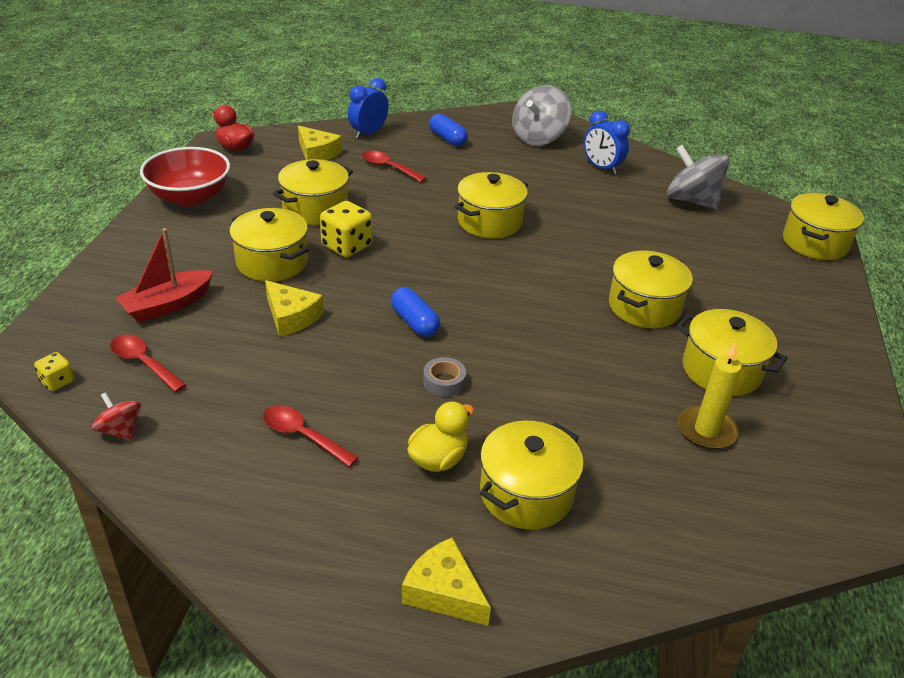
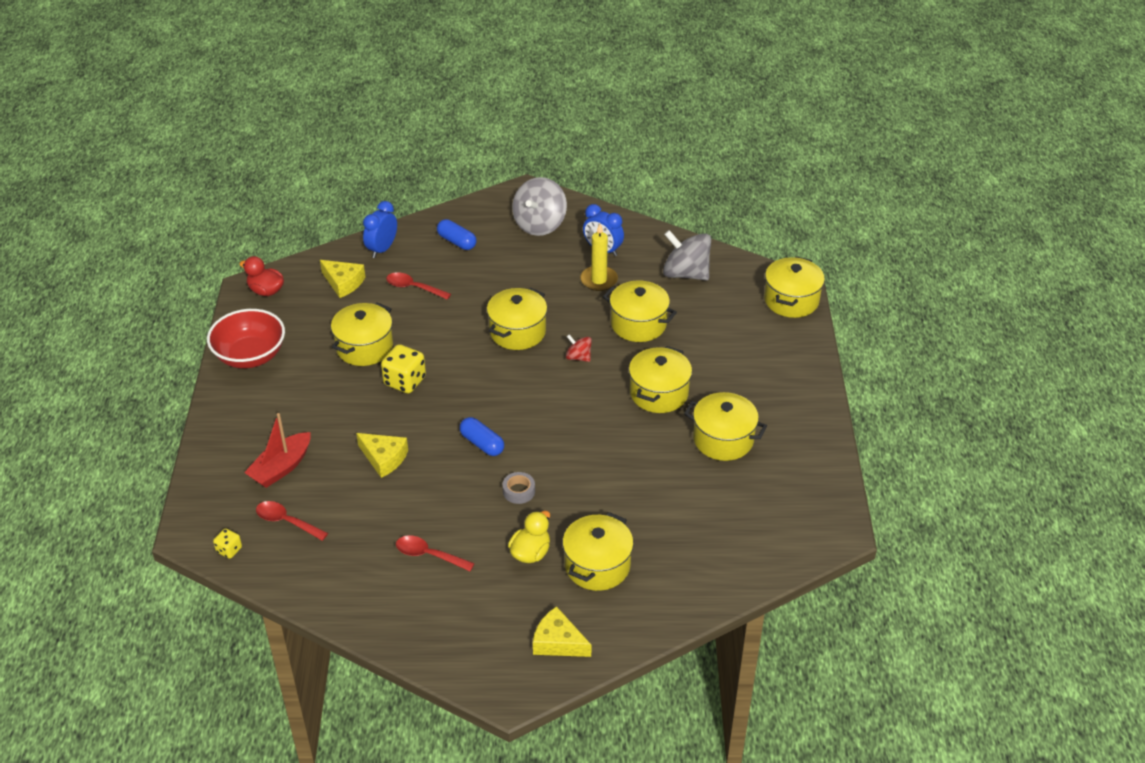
camera: 10 degrees left, 5 degrees up
red spinning top [92,392,141,441] -> red spinning top moved to [566,334,592,362]
yellow pot [229,208,309,282] -> yellow pot moved to [603,280,677,342]
yellow candle [678,342,742,449] -> yellow candle moved to [580,224,618,291]

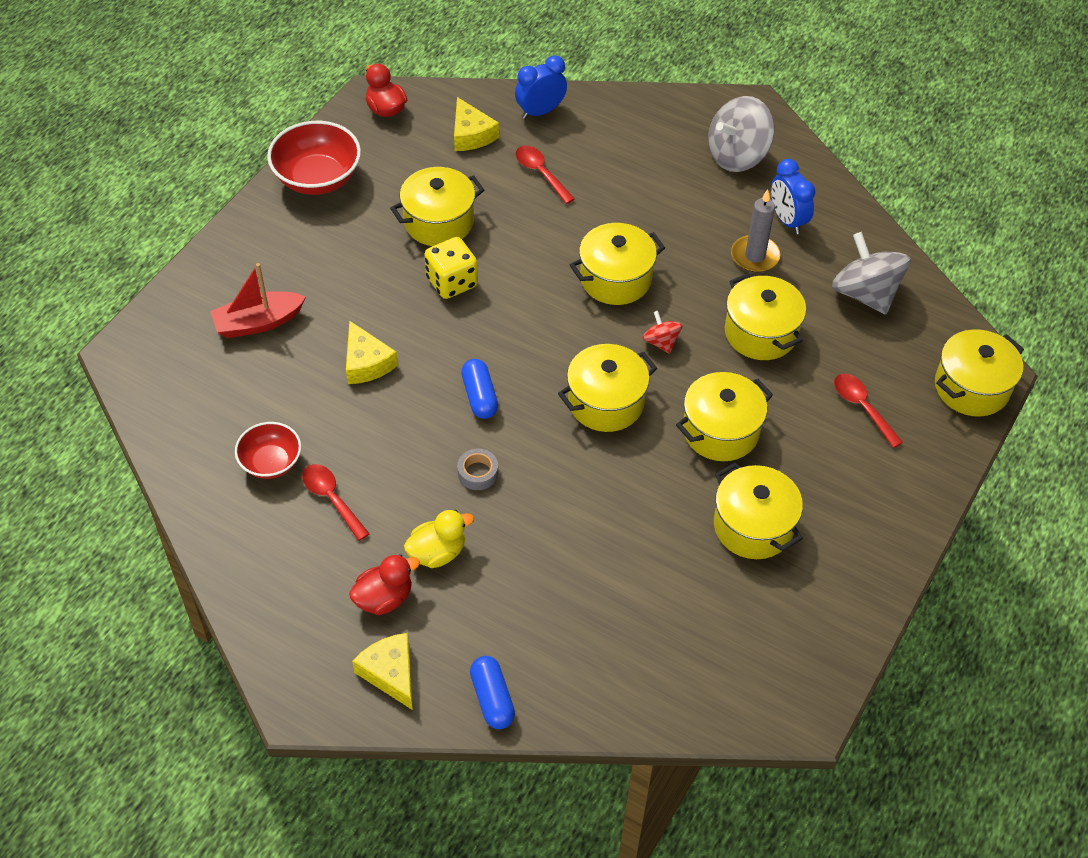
camera: 30 degrees right, 10 degrees up
yellow dice [213,528,242,559] -> none
red spoon [256,501,328,541] -> red spoon moved to [834,374,903,448]
blue capsule [437,219,476,250] -> blue capsule moved to [470,656,515,729]
yellow pot [563,512,634,591] -> yellow pot moved to [558,344,657,432]
yellow candle [580,224,618,291] -> grey candle [731,189,780,272]
none -> red bowl [235,422,301,479]
none -> red duck [349,554,420,615]

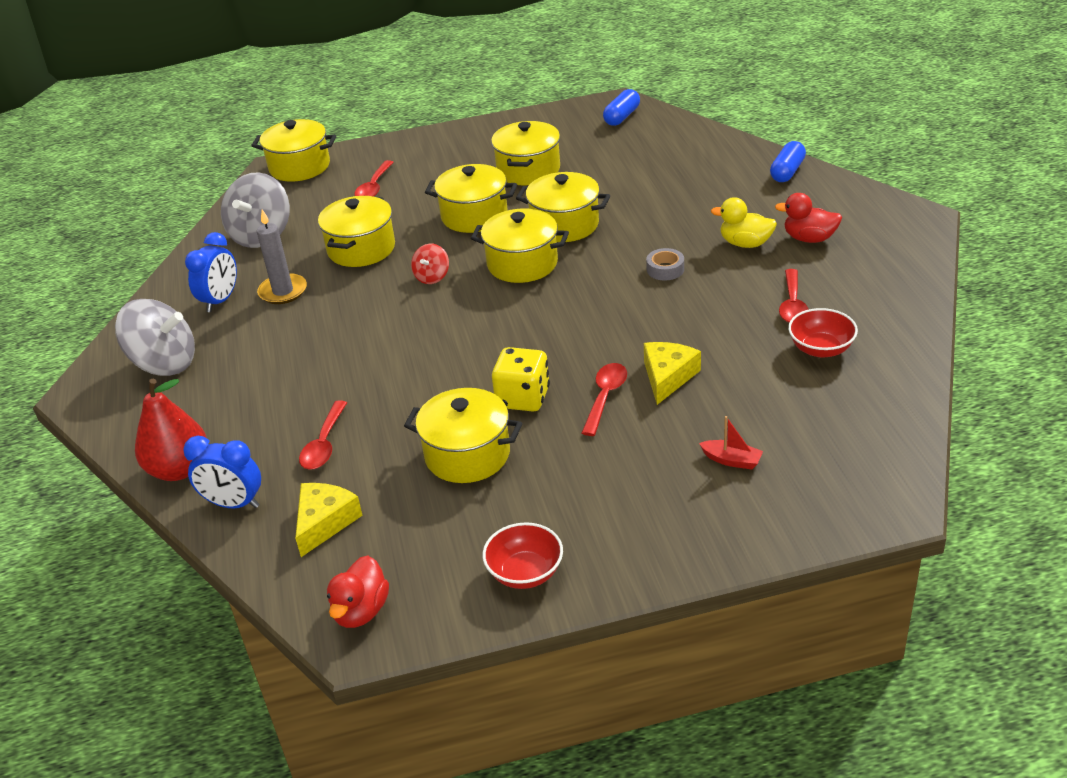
camera: 130 degrees left, 15 degrees down
red boat [210,263,306,338] -> red boat [699,416,763,469], size x0.56
red bowl [267,121,361,195] -> red bowl [483,522,563,589], size x0.62
yellow cheese [352,633,413,710] -> none
blue capsule [461,359,498,419] -> blue capsule moved to [603,89,640,126]
yellow pot [570,223,665,305] -> yellow pot moved to [516,172,610,242]
none -> red pear [135,379,207,481]
none -> red spoon [582,363,627,436]

